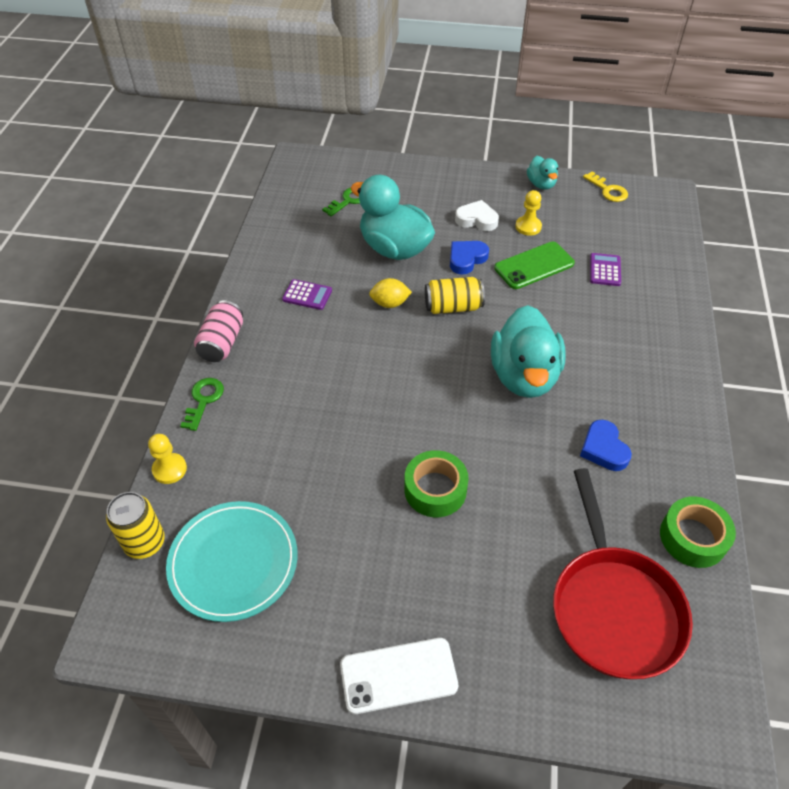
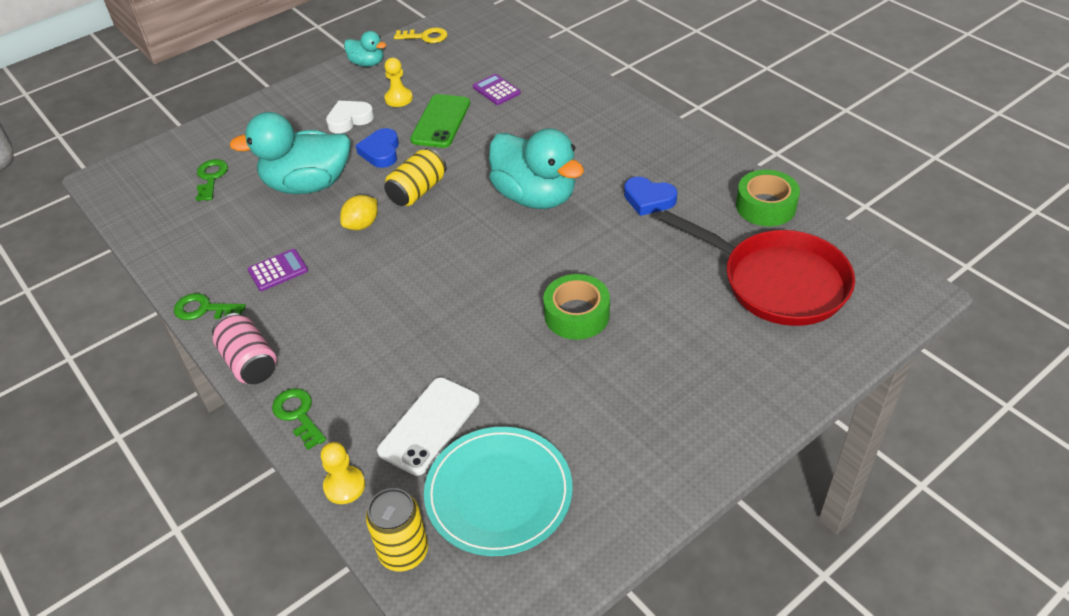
camera: 45 degrees left, 5 degrees down
white phone [340,638,458,714] -> white phone moved to [377,377,480,476]
none -> green key [174,293,246,320]

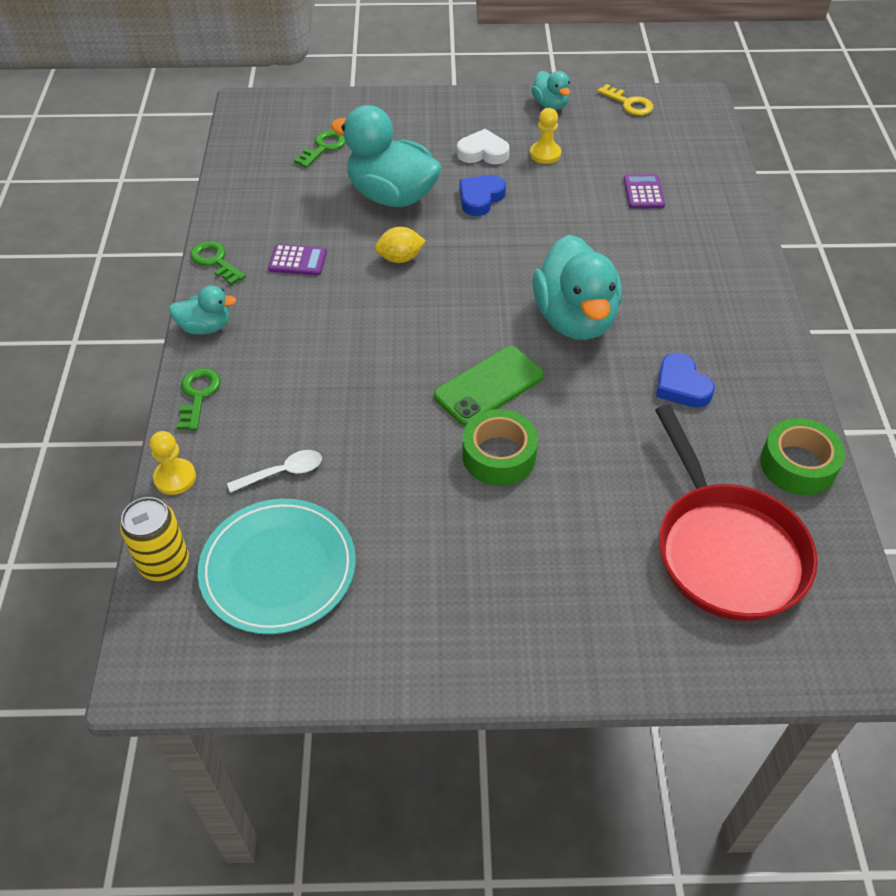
camera: 35 degrees right, 5 degrees up
pink can [212,313,277,384] -> turquoise duck [169,285,237,335]
white phone [377,377,480,476] -> white spoon [227,450,322,493]
yellow can [384,148,447,206] -> none
green phone [410,94,470,148] -> green phone moved to [434,346,544,426]

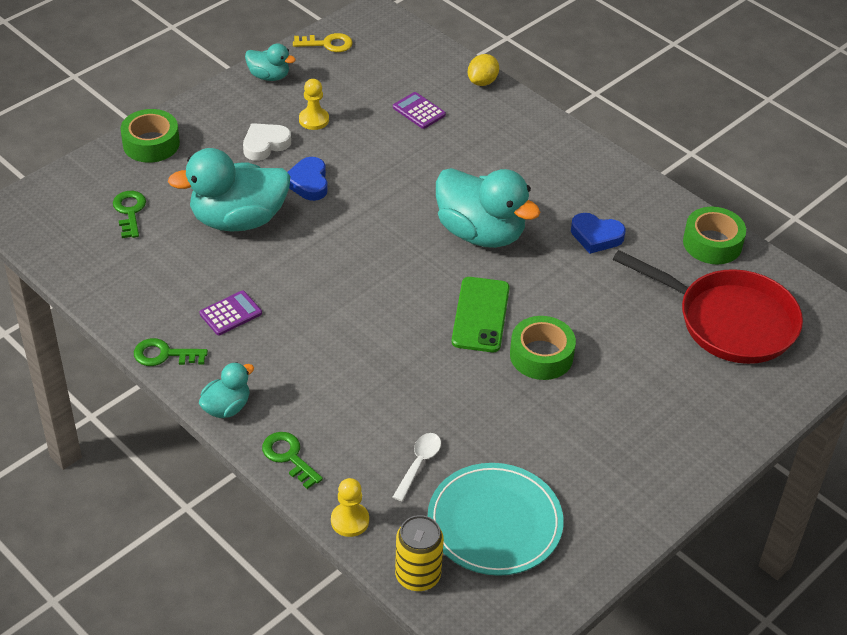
camera: 45 degrees left, 5 degrees down
yellow lemon [375,227,426,263] -> yellow lemon moved to [468,54,499,86]
none -> green tape [120,109,180,163]

